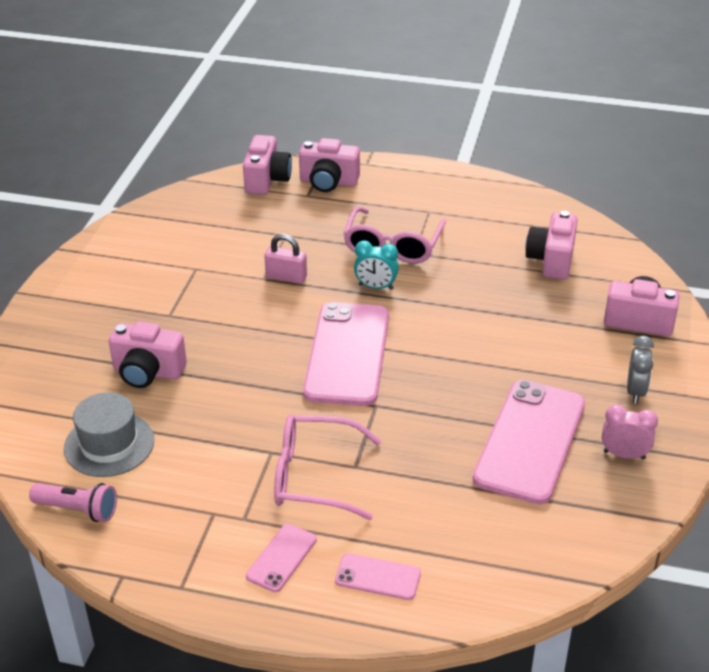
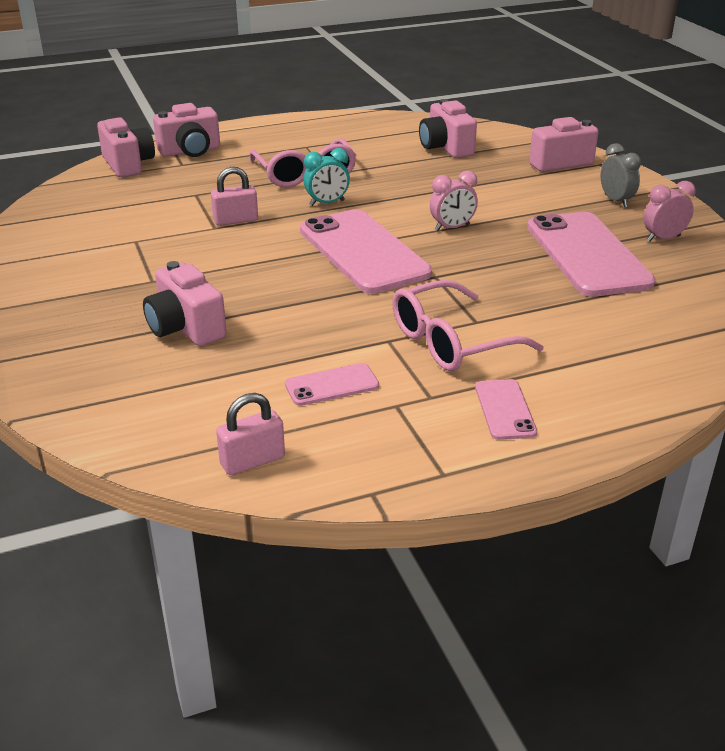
camera: 35 degrees left, 5 degrees down
pink flashlight [29,483,117,522] -> pink padlock [216,393,285,475]
grey hat [64,393,154,477] -> none
pink camera [109,321,187,388] -> pink camera turned 75 degrees clockwise [143,261,227,346]
pink phone [335,553,421,600] -> pink phone moved to [285,363,379,406]
none -> pink clock [430,171,478,231]

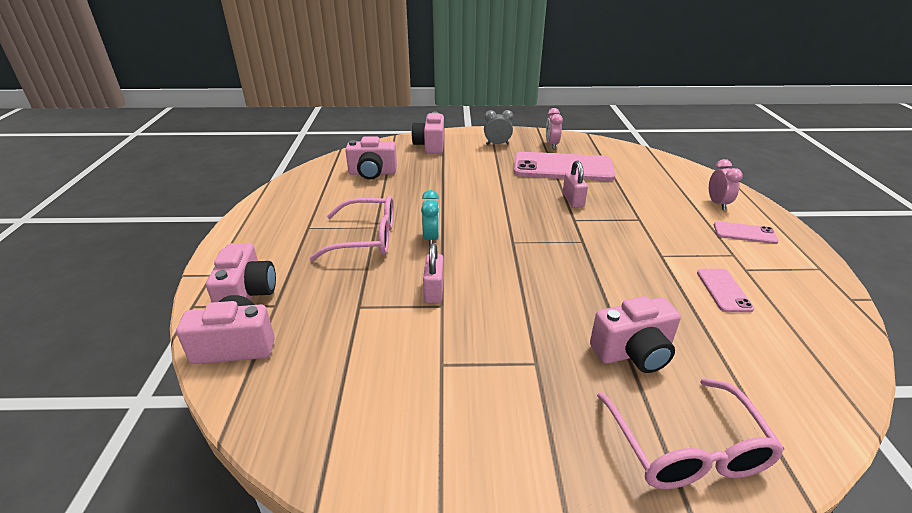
camera: 70 degrees left, 0 degrees up
pink padlock [216,393,285,475] -> pink padlock moved to [563,160,588,208]
pink phone [300,209,432,294] -> none
pink glasses [392,280,544,371] -> pink glasses moved to [597,379,784,489]
pink clock [430,171,478,231] -> pink clock moved to [709,159,743,210]

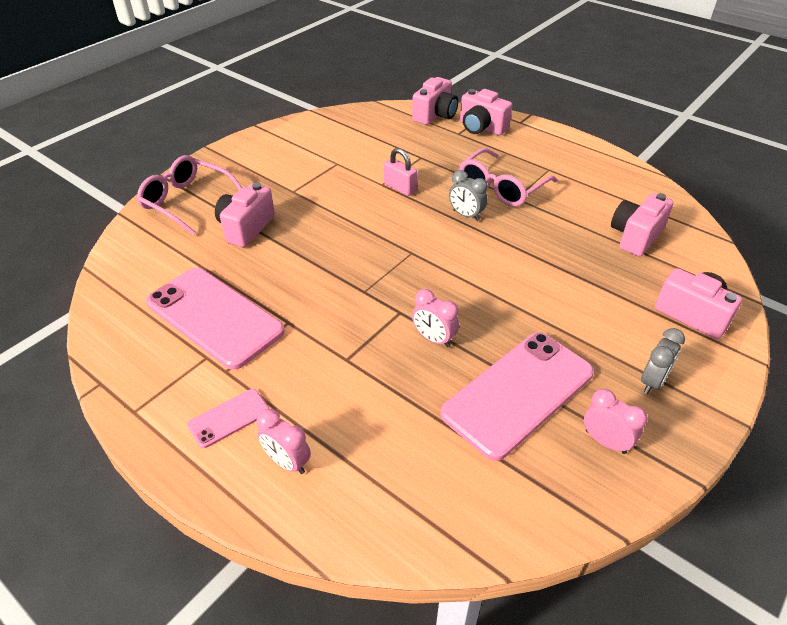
camera: 130 degrees right, 10 degrees up
turquoise clock [421,190,439,246] -> grey clock [449,170,488,221]
pink padlock [563,160,588,208] -> pink clock [412,289,459,348]
pink phone [697,269,754,312] -> pink phone [146,268,285,370], size x2.16

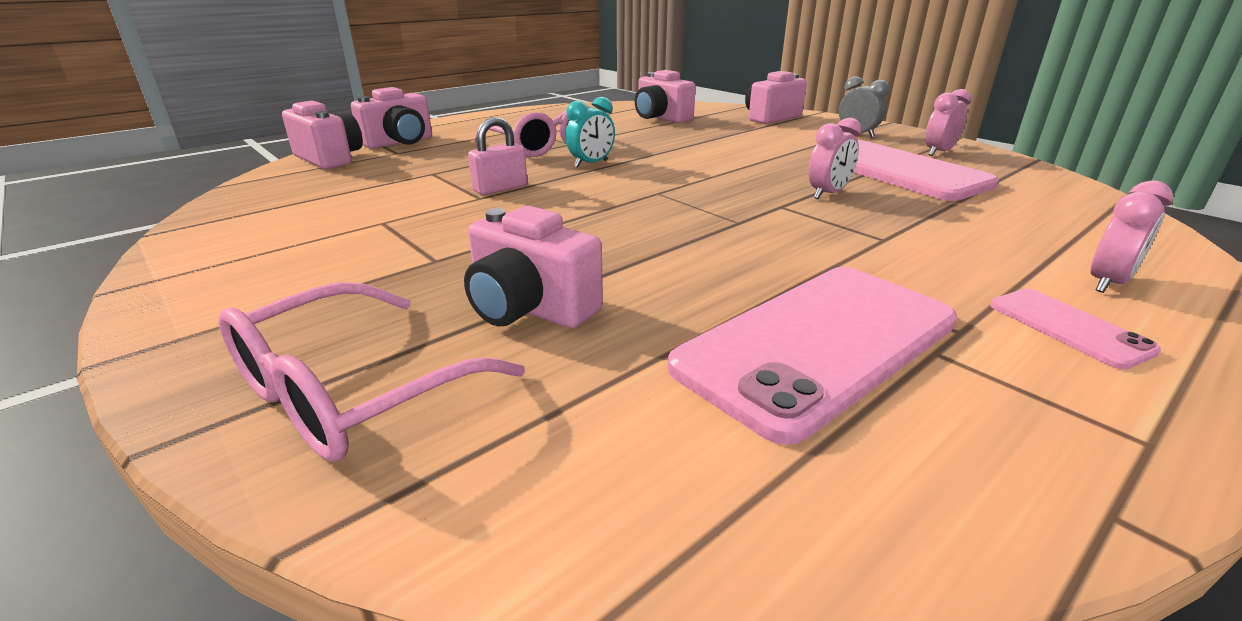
camera: 80 degrees left, 15 degrees down
grey clock [449,170,488,221] -> turquoise clock [565,97,615,168]

